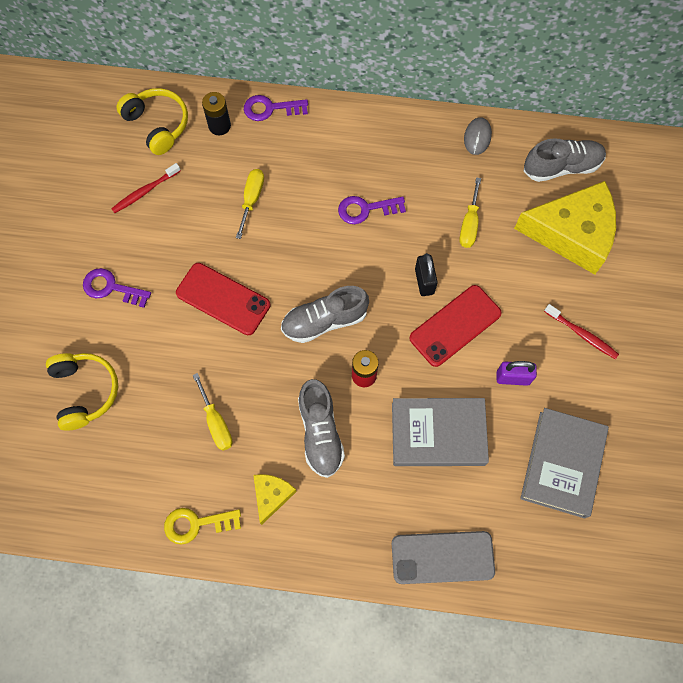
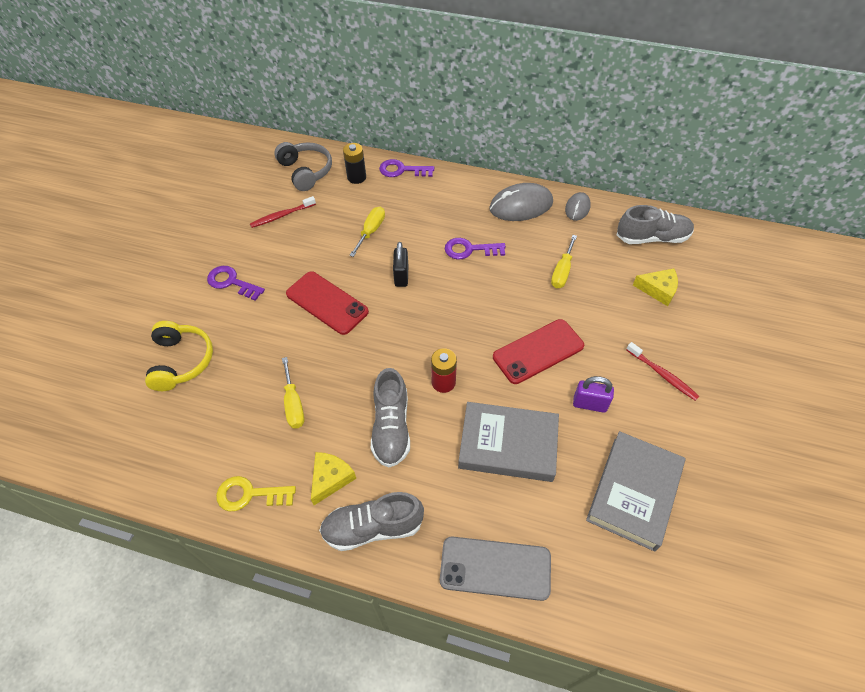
camera: 10 degrees right, 15 degrees down
yellow headphones [116,88,188,155] -> grey headphones [274,142,332,191]
grey shoe [281,286,369,343] -> grey shoe moved to [319,492,424,551]
black padlock [415,253,437,296] -> black padlock moved to [393,242,408,287]
yellow cheese [514,181,616,275] -> yellow cheese [633,268,678,306], size x0.47
none -> grey mouse [489,183,553,221]

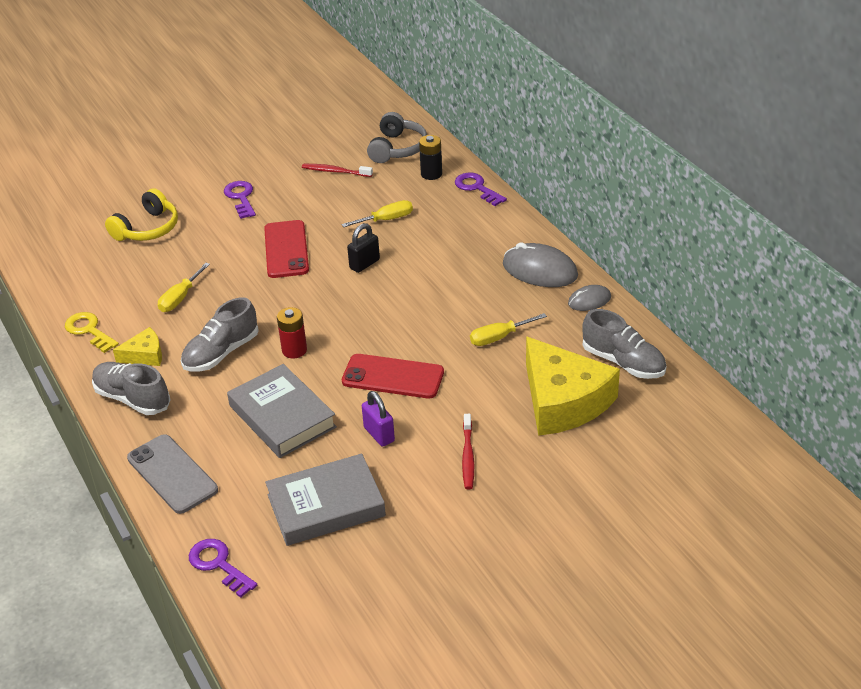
camera: 45 degrees right, 15 degrees down
purple key [445,238,506,260] -> purple key moved to [189,539,257,598]
yellow cheese [633,268,678,306] -> yellow cheese [526,336,620,436], size x2.14

